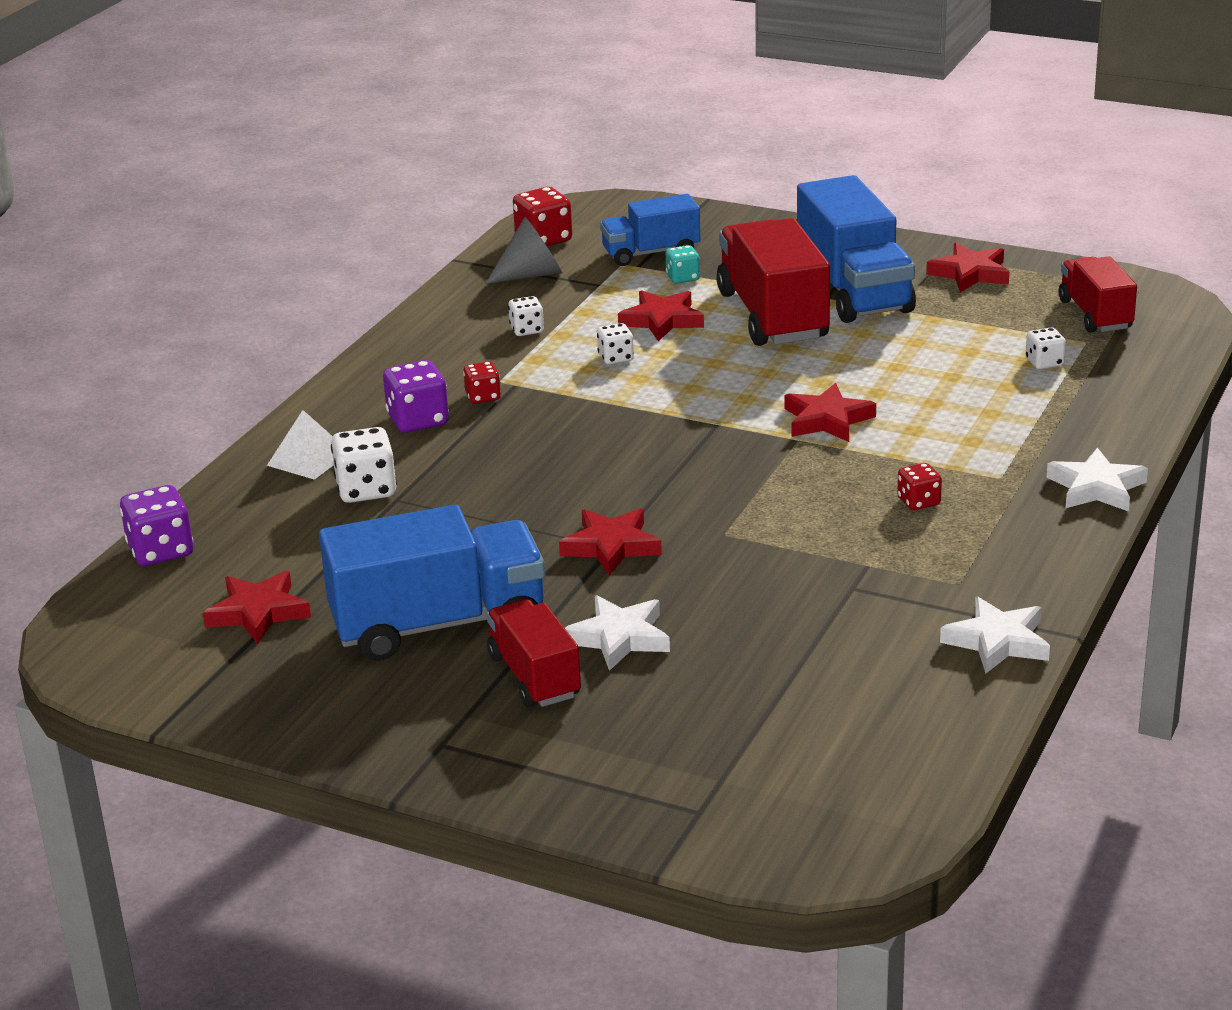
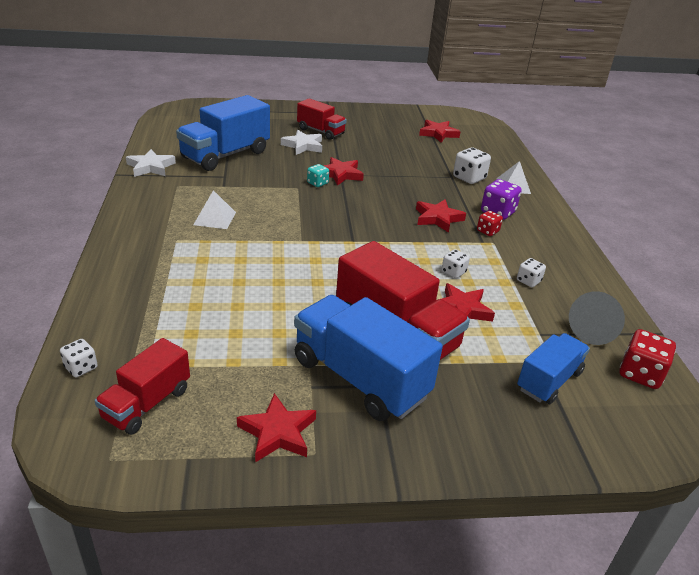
camera: 145 degrees right, 5 degrees up
purple dice [120,485,193,566] -> none
blue truck [319,505,545,661] -> blue truck moved to [176,95,270,171]
turquoise dice [665,245,700,283] -> turquoise dice moved to [307,164,329,187]
red star [784,383,876,442] -> red star moved to [416,199,466,233]
red dice [897,463,942,510] -> white pyramid [193,190,236,229]
white dice [1026,328,1066,369] -> white dice moved to [60,339,98,378]
white star [1047,448,1148,512] -> none
red truck [1059,256,1137,333] -> red truck turned 75 degrees clockwise [95,338,190,435]

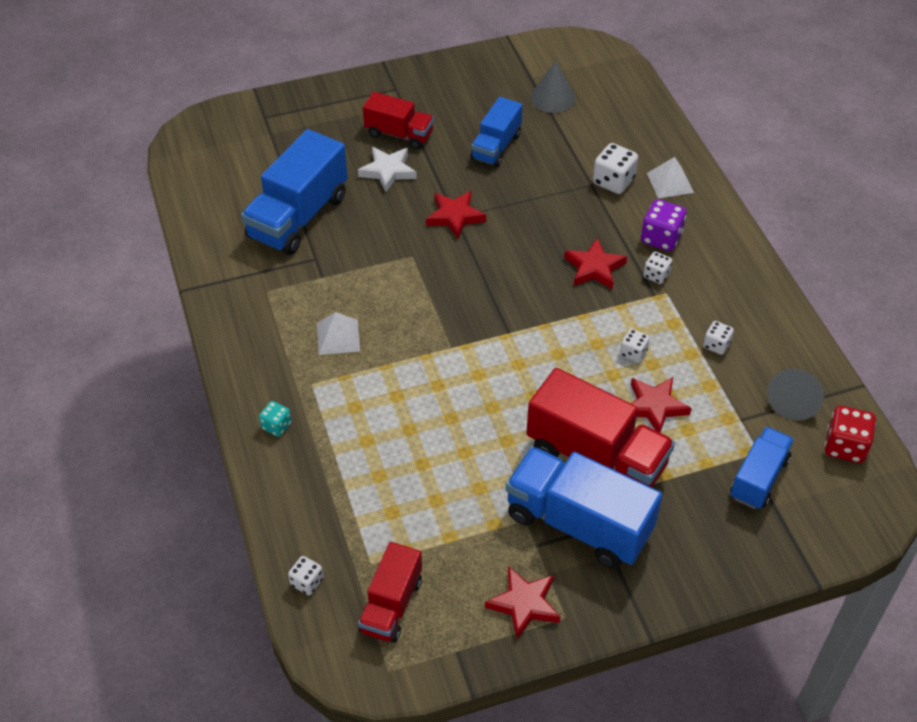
camera: 10 degrees left, 15 degrees up
white star [126,149,176,177] -> none
turquoise dice [307,164,329,187] -> turquoise dice moved to [259,401,292,437]
red star [419,120,461,143] -> grey cone [531,61,576,113]
red dice [477,211,503,236] -> white dice [643,252,672,284]
none -> blue truck [471,97,523,167]

